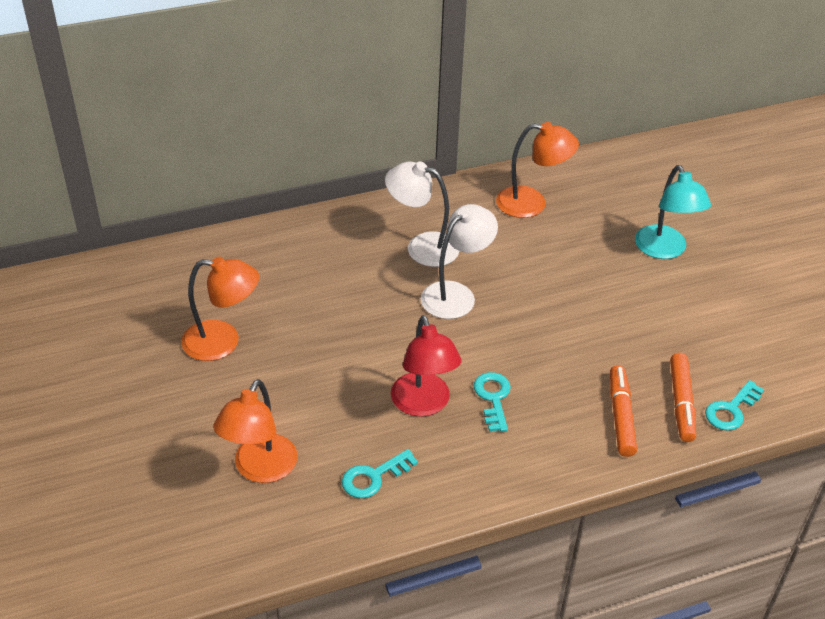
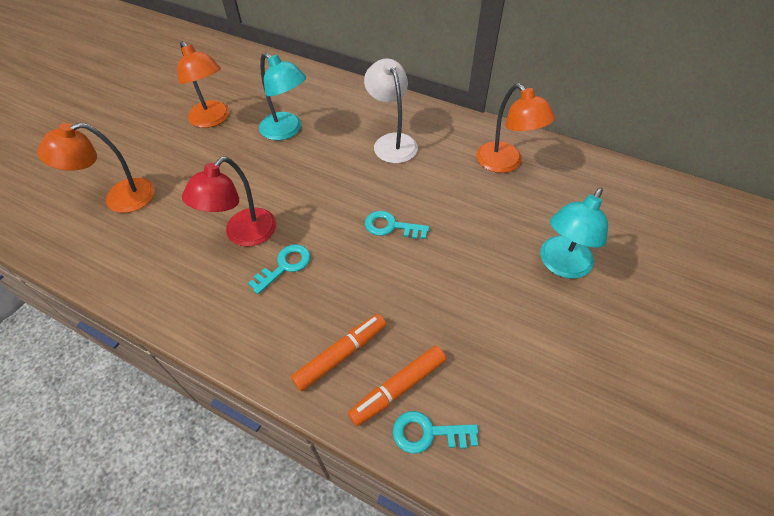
camera: 50 degrees right, 10 degrees up
turquoise key [342,449,418,498] -> turquoise key moved to [365,211,429,239]
white lamp [421,204,498,319] -> none
none -> turquoise lamp [259,52,306,140]

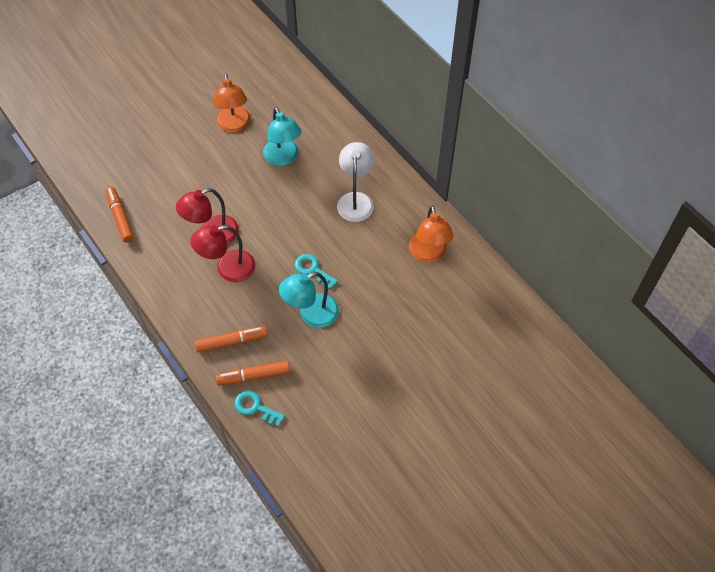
camera: 25 degrees right, 5 degrees up
orange lamp [37,123,155,213] -> none
turquoise key [248,244,311,294] -> red lamp [190,225,255,282]
turquoise lamp [540,188,608,279] -> turquoise lamp moved to [279,272,339,328]
none -> orange marker [105,187,134,243]

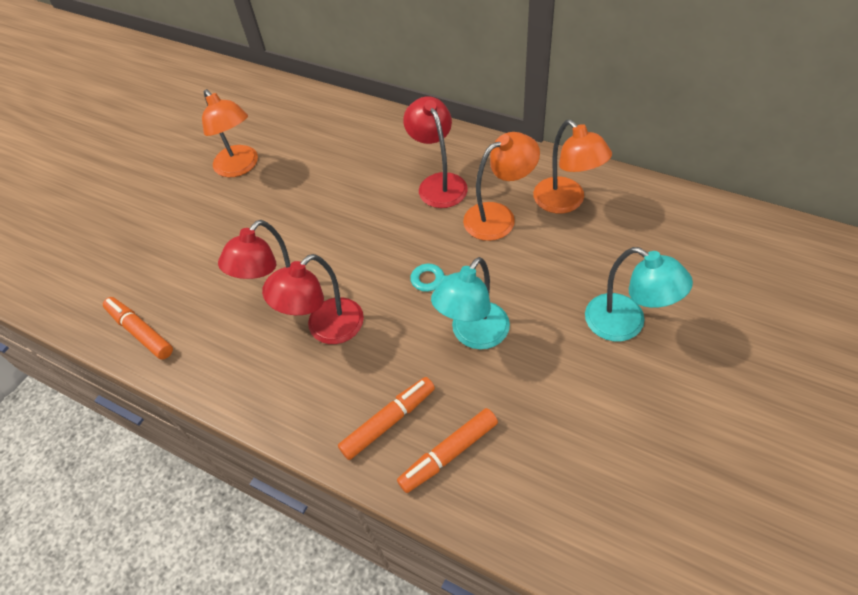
camera: 20 degrees left, 5 degrees down
turquoise key [235,391,285,427] -> none
turquoise lamp [263,107,302,166] -> turquoise lamp moved to [585,247,693,341]
white lamp [337,142,374,222] -> red lamp [403,96,468,208]
none -> orange lamp [463,132,540,241]

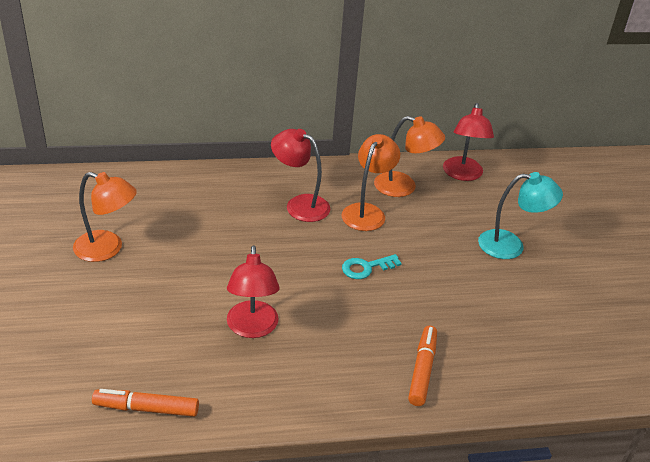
camera: 45 degrees left, 15 degrees down
red lamp [264,254,364,344] -> red lamp moved to [443,103,494,181]
orange marker [397,408,498,493] -> none
turquoise lamp [431,257,510,349] -> none

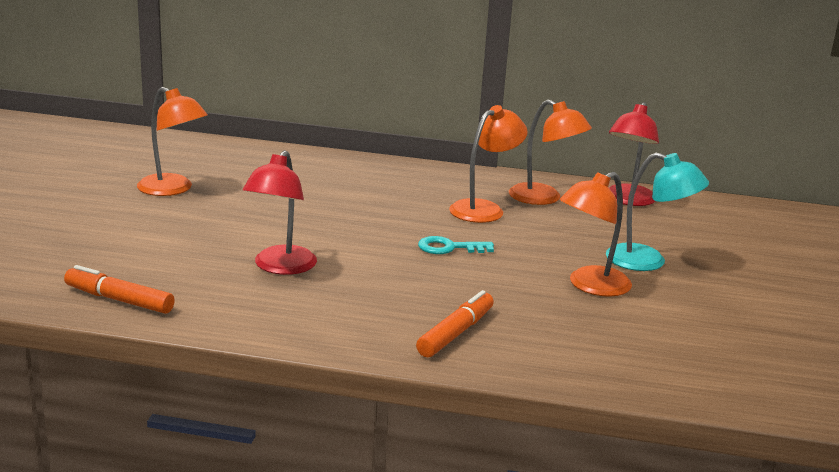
camera: 20 degrees right, 15 degrees down
red lamp [271,129,330,222] -> none
none -> orange lamp [560,172,632,297]

